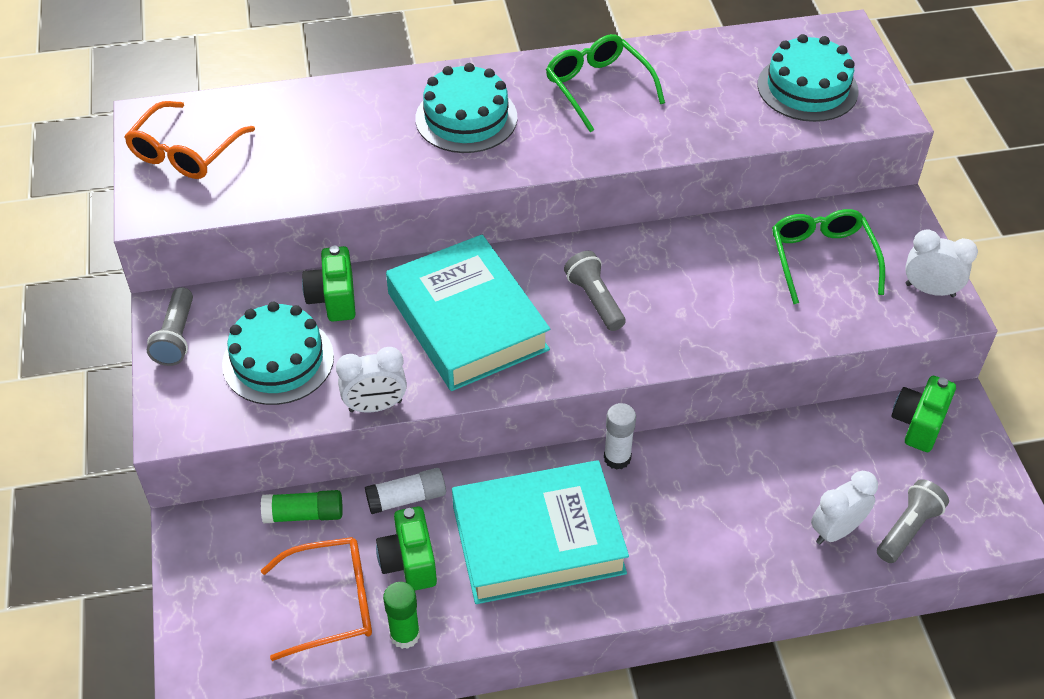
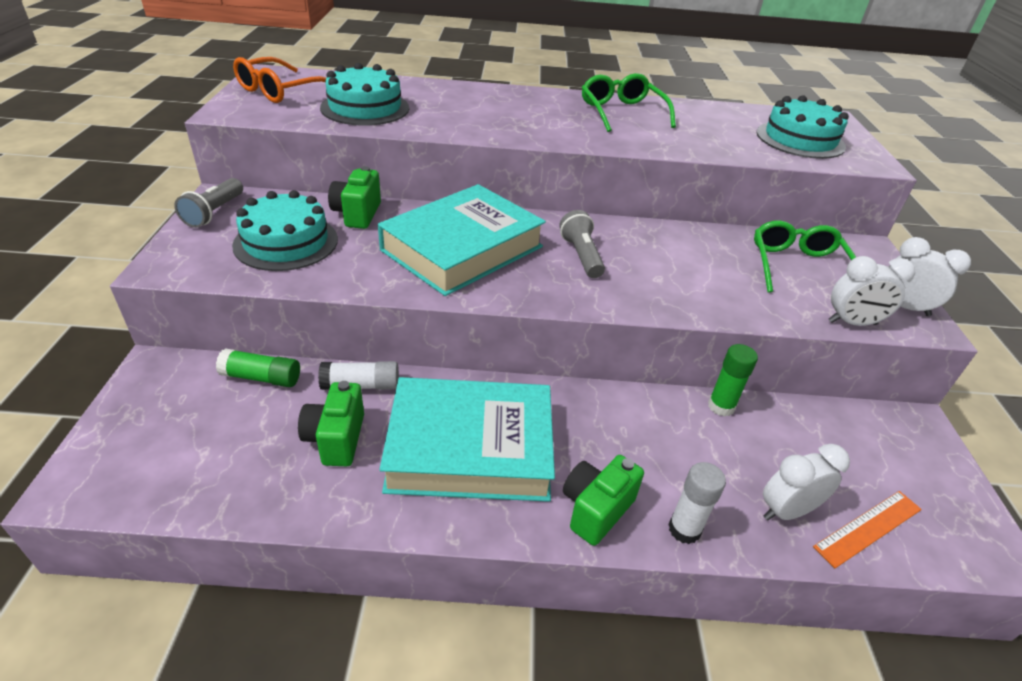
camera: 10 degrees right, 10 degrees down
orange glasses [261,537,372,661] -> none
white clock [336,347,407,412] -> white clock moved to [829,256,915,326]
green glue stick [383,582,420,649] -> green glue stick moved to [708,344,758,417]
turquoise book [386,234,550,391] -> turquoise book turned 60 degrees clockwise [378,184,546,296]
turquoise cake [415,63,517,153] -> turquoise cake moved to [320,63,409,126]
white glue stick [604,403,636,470] -> white glue stick moved to [668,462,726,544]
grey flashlight [877,479,949,563] -> orange ruler [813,491,922,568]
green camera [892,376,956,452] -> green camera moved to [563,455,644,546]

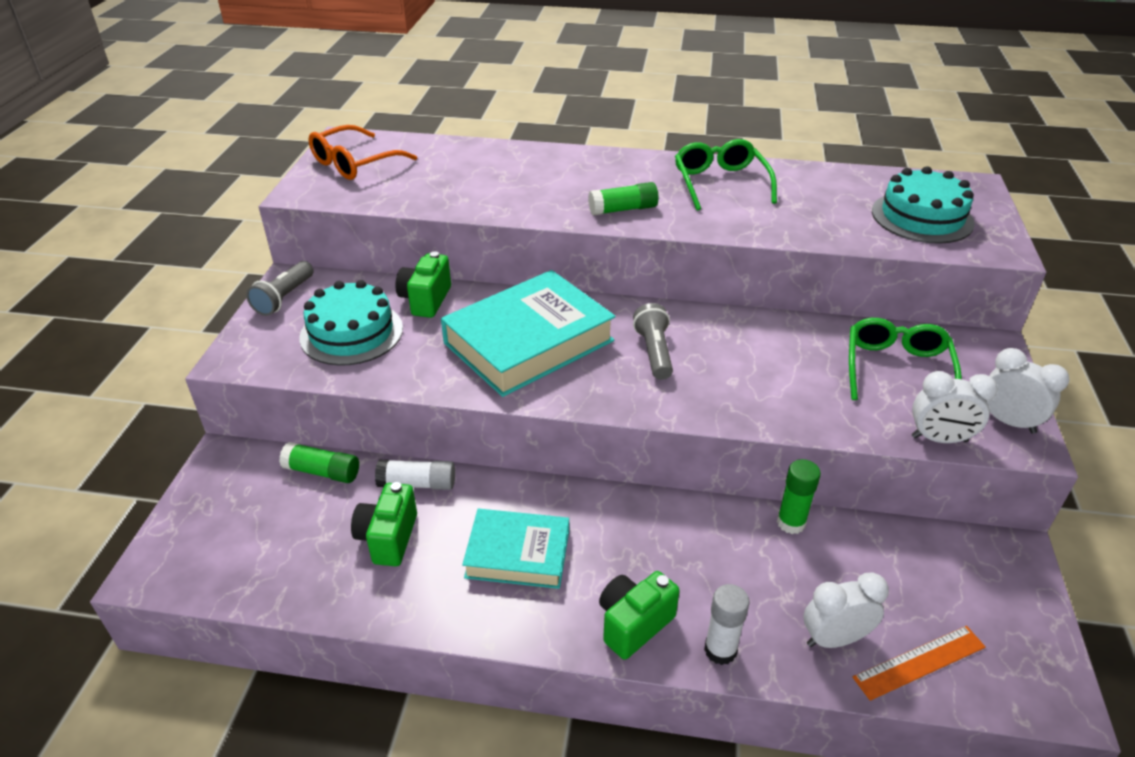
camera: 10 degrees right, 0 degrees up
turquoise cake [320,63,409,126] -> none
turquoise book [379,377,555,502] -> turquoise book [462,509,569,589], size x0.60
none -> green glue stick [588,182,659,215]

